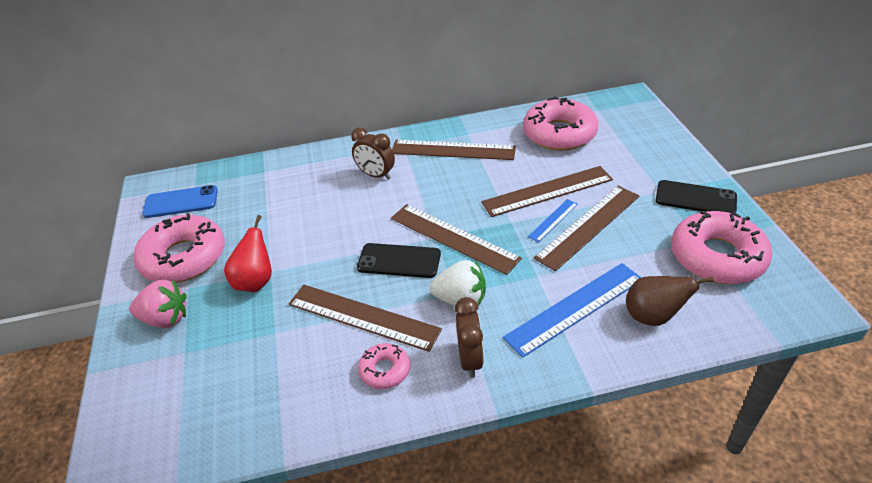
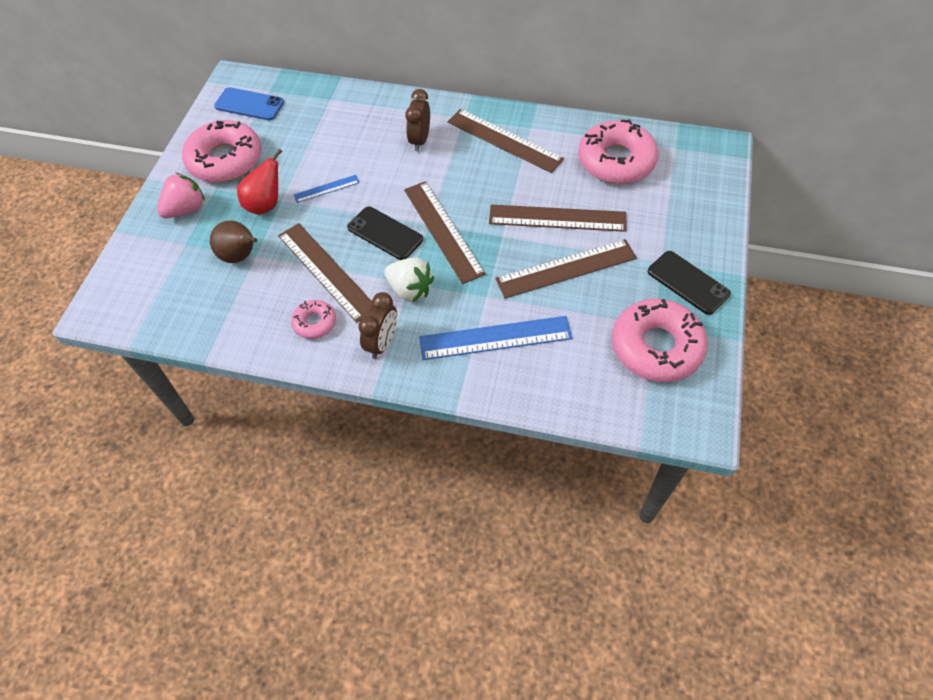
camera: 25 degrees right, 15 degrees up
pink strawberry [129,280,186,328] -> pink strawberry turned 75 degrees counterclockwise [157,173,205,218]
brown clock [351,128,395,180] -> brown clock turned 45 degrees clockwise [405,89,430,151]
blue ruler [528,199,578,242] -> blue ruler moved to [294,175,360,203]
brown pear [626,276,714,326] -> brown pear moved to [210,220,257,263]

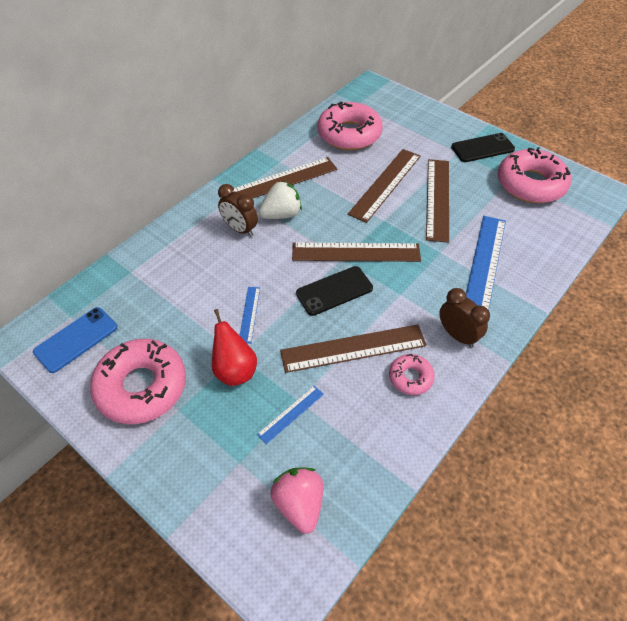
camera: 65 degrees left, 5 degrees down
pink strawberry [157,173,205,218] -> pink strawberry moved to [271,467,323,534]
brown pear [210,220,257,263] -> blue ruler [257,385,324,444]
white strawberry [384,258,434,302] -> white strawberry moved to [259,181,302,219]

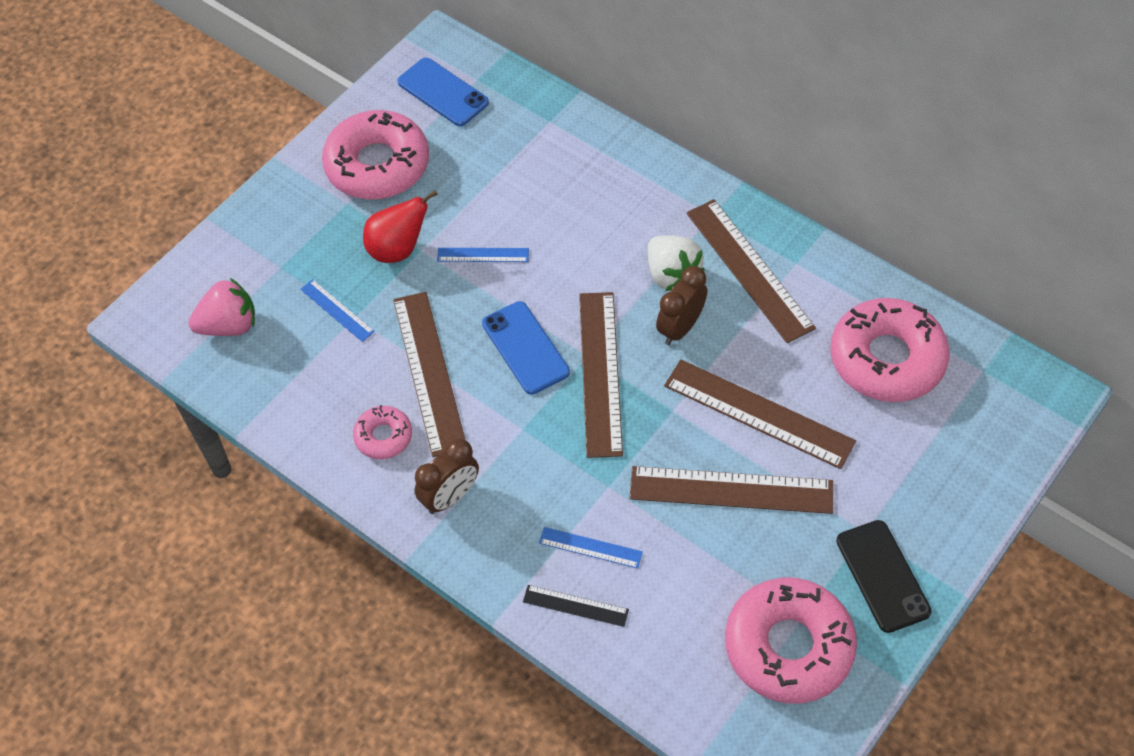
camera: 90 degrees right, 5 degrees up
brown clock [218,184,258,237] -> brown clock moved to [656,266,707,345]
black phone [296,266,373,316] -> blue phone [482,301,570,395]
blue ruler [466,216,506,310] -> blue ruler [539,527,643,568], size x0.50
none -> black ruler [523,585,629,627]

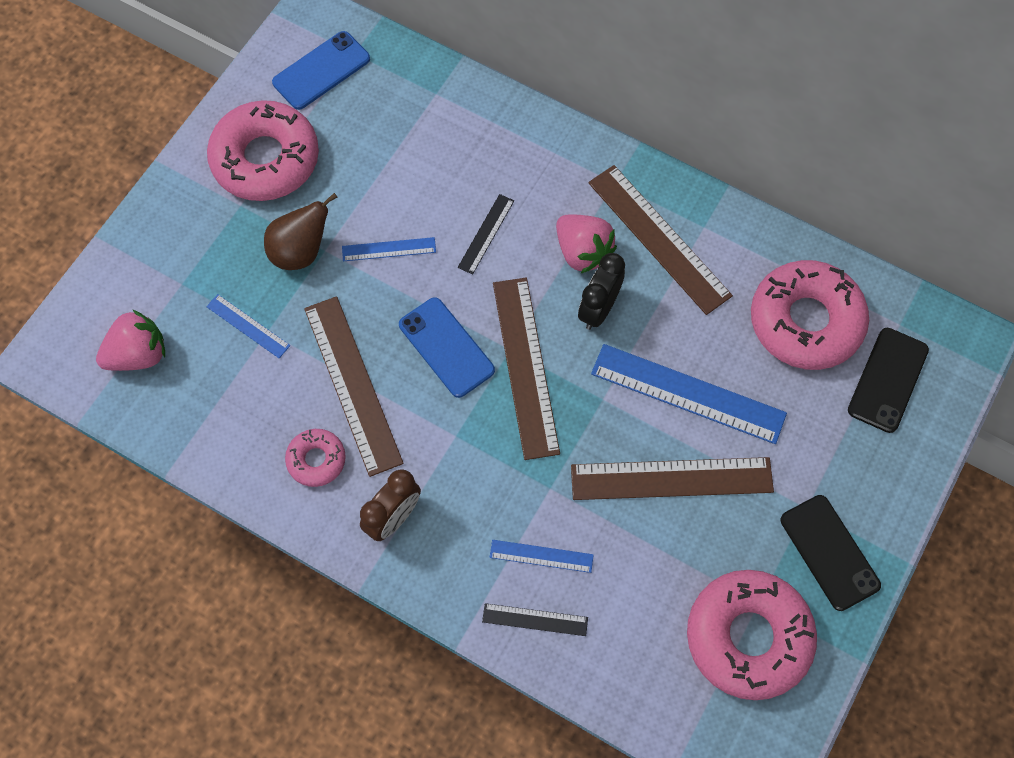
camera: 10 degrees left, 10 degrees up
red pear [363,190,438,263] -> brown pear [264,193,337,270]
blue phone [397,58,489,126] -> blue phone turned 75 degrees counterclockwise [272,31,370,110]
white strawberry [648,235,705,291] -> pink strawberry [556,214,617,273]
brown clock [656,266,707,345] -> black clock [578,253,625,330]
brown ruler [664,359,856,469] -> blue ruler [591,344,787,444]
none -> black ruler [458,194,514,274]
none -> black phone [848,328,929,433]

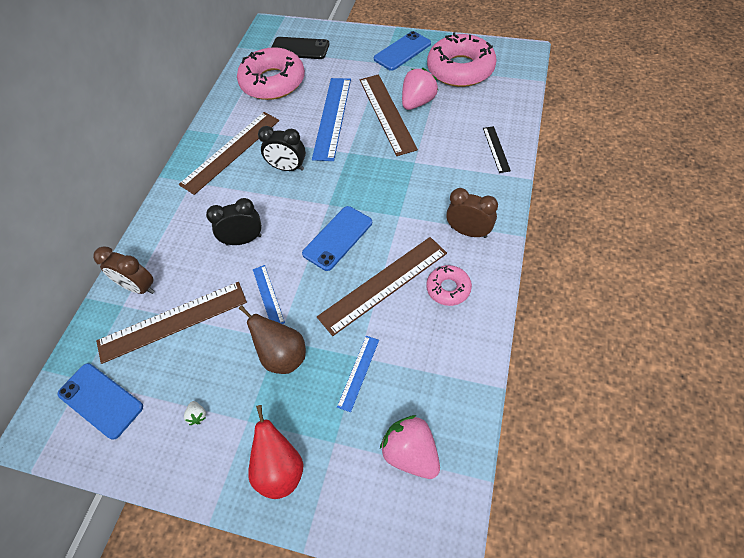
camera: 100 degrees left, 10 degrees down
pink donut [207,100,319,201] -> white strawberry [184,401,206,425]
black ruler [458,194,514,274] -> black clock [206,198,262,246]
blue ruler [490,540,594,573] -> none
brown ruler [493,278,560,460] -> brown ruler moved to [96,282,247,364]
pink strawberry [556,214,617,273] -> pink strawberry moved to [402,68,439,110]
black phone [781,495,881,611] -> blue phone [374,31,431,71]
none -> brown clock [93,246,155,294]
none -> red pear [248,405,303,499]

